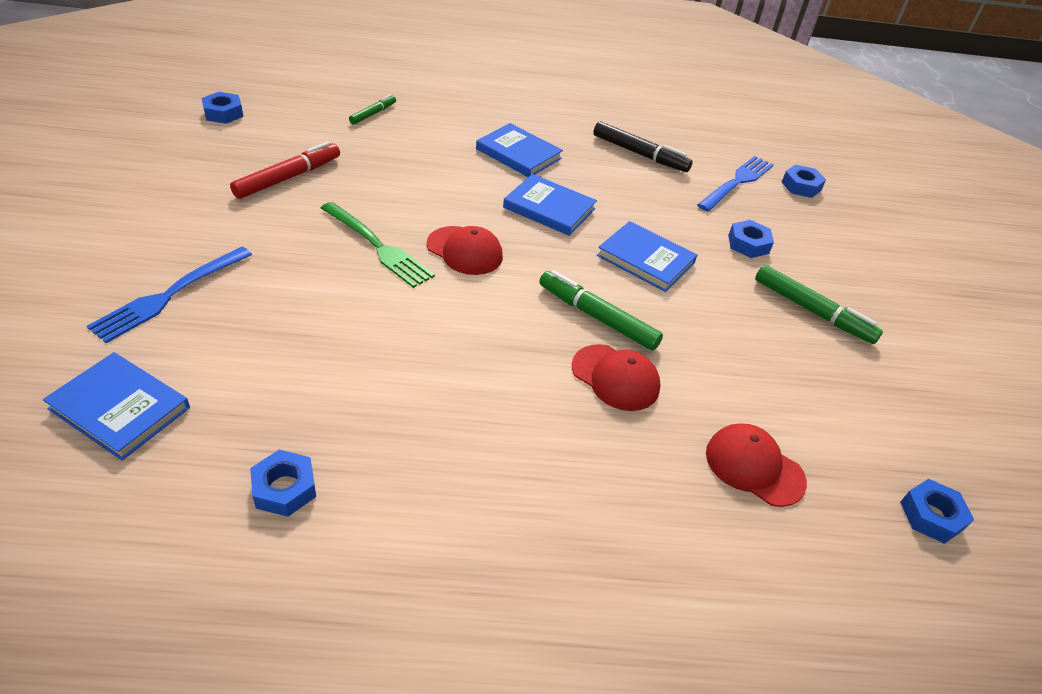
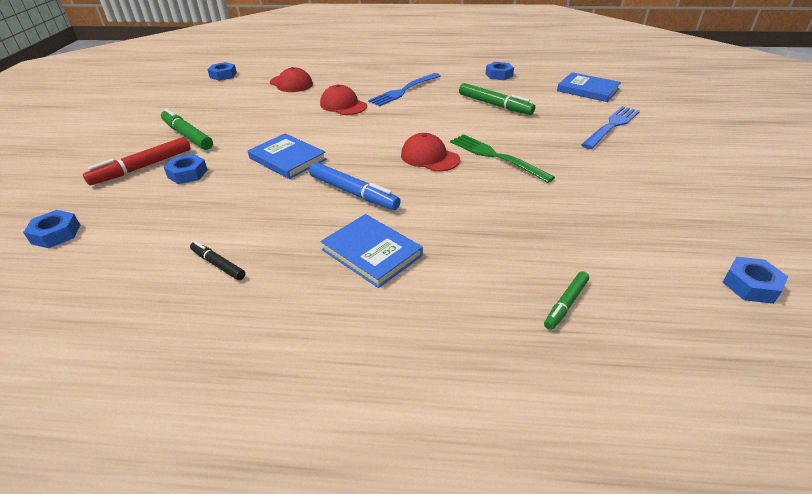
camera: 170 degrees left, 5 degrees down
red marker [230,141,340,199] -> red marker moved to [83,137,191,185]
blue book [503,174,597,236] -> blue marker [309,162,400,210]
green marker [539,270,663,351] -> green marker moved to [459,83,535,115]
black marker [593,121,693,172] -> black marker [190,241,245,280], size x0.59
blue fork [697,156,774,211] -> blue fork moved to [368,73,441,106]

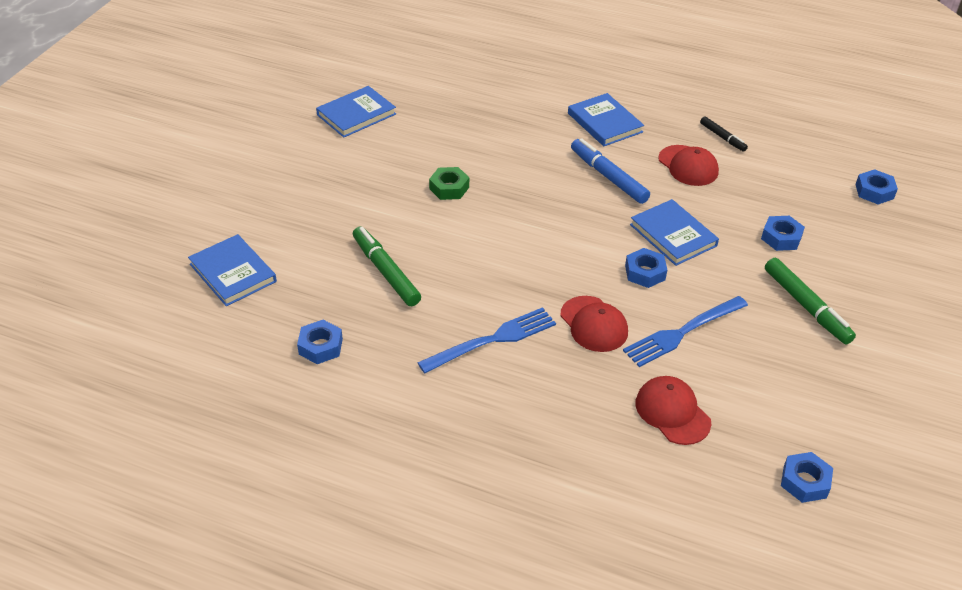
camera: 165 degrees left, 5 degrees up
red marker [83,137,191,185] -> none
red cap [401,133,460,172] -> red cap moved to [658,145,719,186]
green fork [450,134,555,183] -> green nut [429,167,469,200]
green marker [544,271,589,330] -> none
blue fork [581,106,640,149] -> blue fork moved to [623,296,748,367]
blue nut [722,257,788,304] -> blue nut moved to [625,248,667,288]
none -> blue book [316,86,396,137]

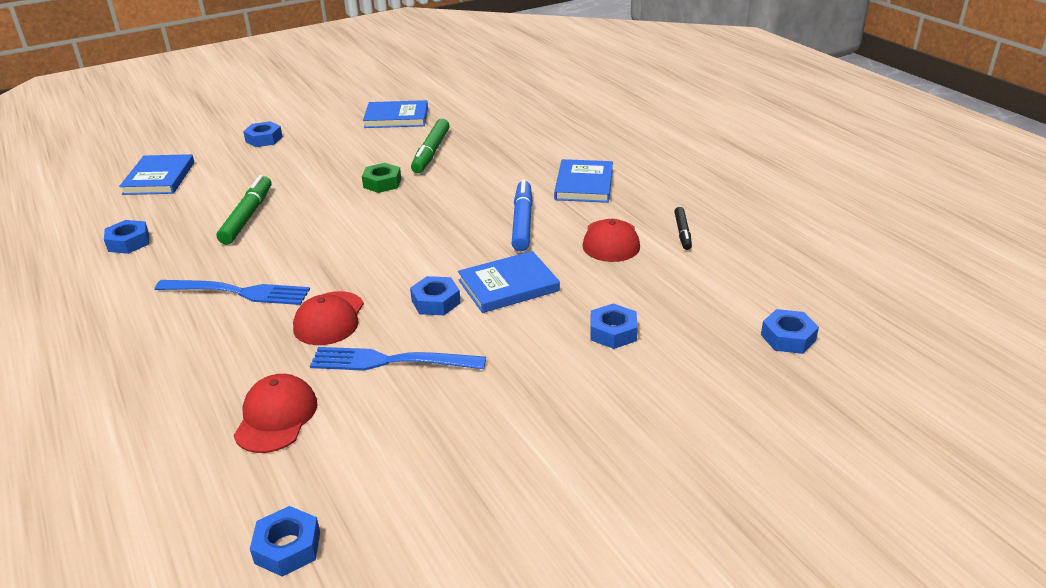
camera: 40 degrees right, 10 degrees down
blue book [630,199,719,266] -> blue book turned 60 degrees clockwise [458,251,560,313]
green marker [765,258,856,345] -> green marker moved to [411,119,450,173]
none -> blue nut [243,121,283,147]

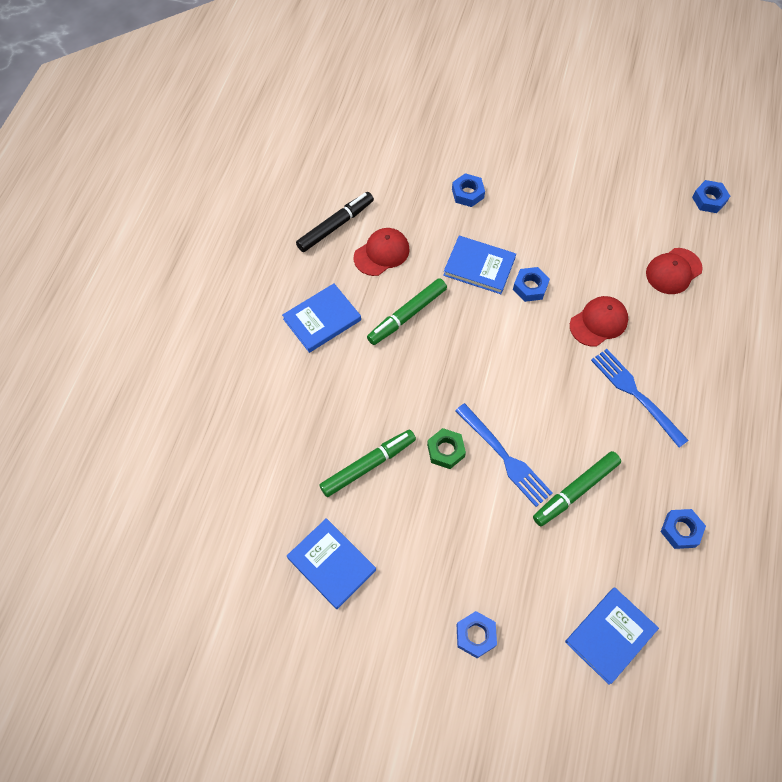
camera: 135 degrees left, 30 degrees up
blue fork [310,347,486,371] -> blue fork moved to [455,403,553,507]
blue marker [512,179,533,251] -> green marker [367,278,447,345]
black marker [674,207,692,250] -> black marker [296,192,374,252], size x1.71
blue nut [761,309,819,354] -> none

